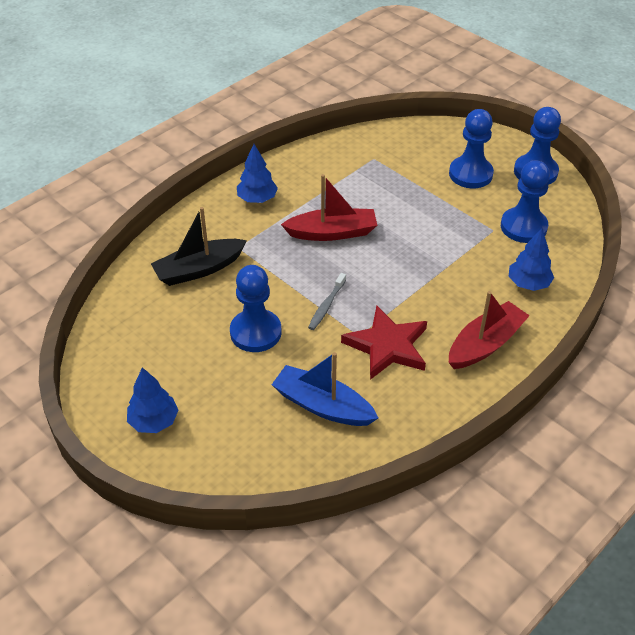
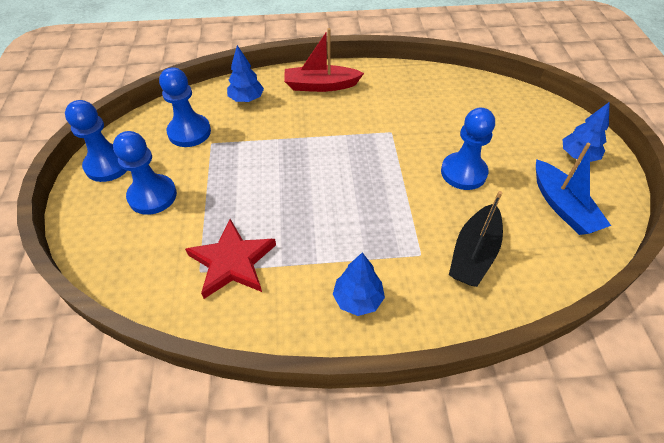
camera: 140 degrees left, 5 degrees up
black boat [151,207,247,286] -> black boat turned 105 degrees clockwise [449,191,503,287]
blue boat [272,352,378,426] -> blue boat moved to [536,143,611,235]
red boat [281,174,377,241] -> none
grey toothbrush [308,273,346,330] -> none
red star [341,305,427,380] -> red star moved to [185,219,276,299]

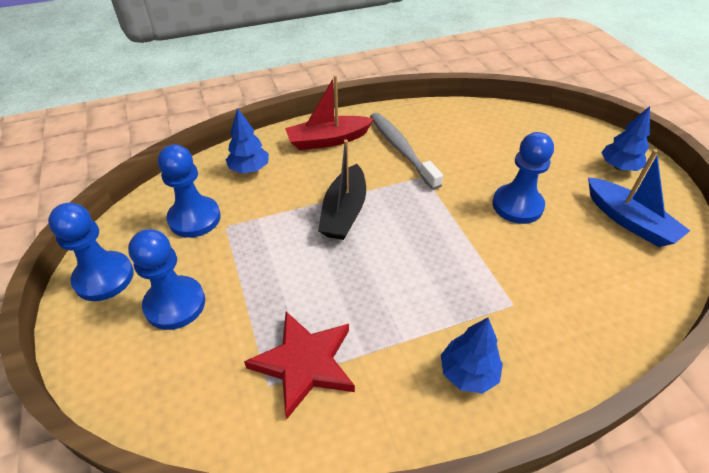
camera: 15 degrees left, 5 degrees down
black boat [449,191,503,287] -> black boat moved to [318,139,366,240]
none -> grey toothbrush [370,113,443,190]

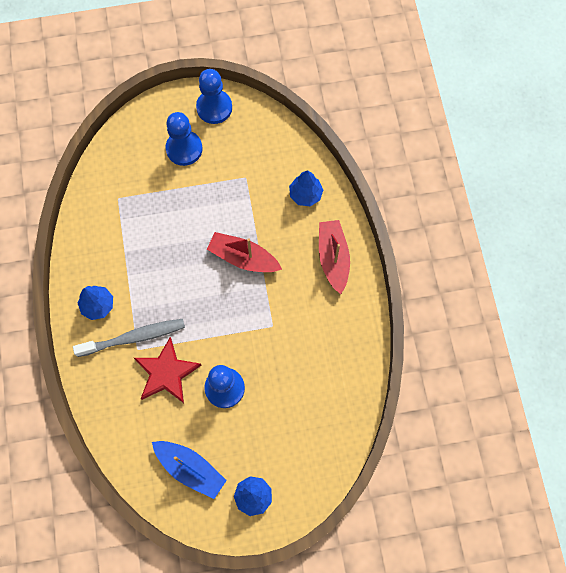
camera: 100 degrees right, 25 degrees up
blue pawn [158,144,221,238] -> none
red star [244,312,355,419] -> red star moved to [134,337,202,403]
black boat [318,139,366,240] -> red boat [207,232,282,272]
grey toothbrush [370,113,443,190] -> grey toothbrush moved to [73,319,185,357]
blue boat [588,149,690,247] -> blue boat turned 120 degrees counterclockwise [152,441,227,499]

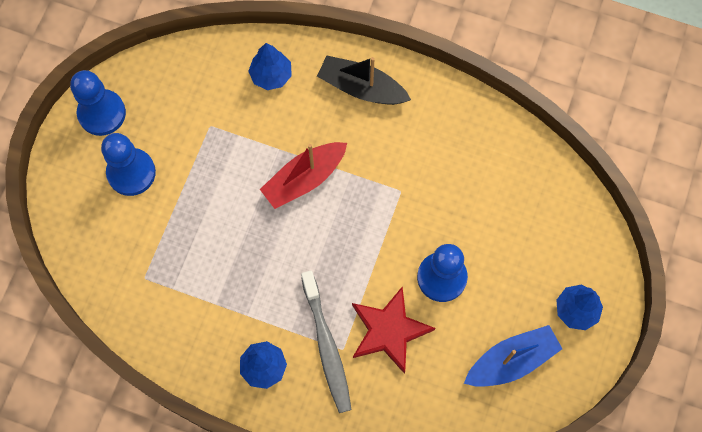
camera: 60 degrees left, 0 degrees up
grey toothbrush [73,319,185,357] -> grey toothbrush turned 150 degrees clockwise [301,271,352,413]
red boat [319,220,350,294] -> black boat [317,55,411,105]

